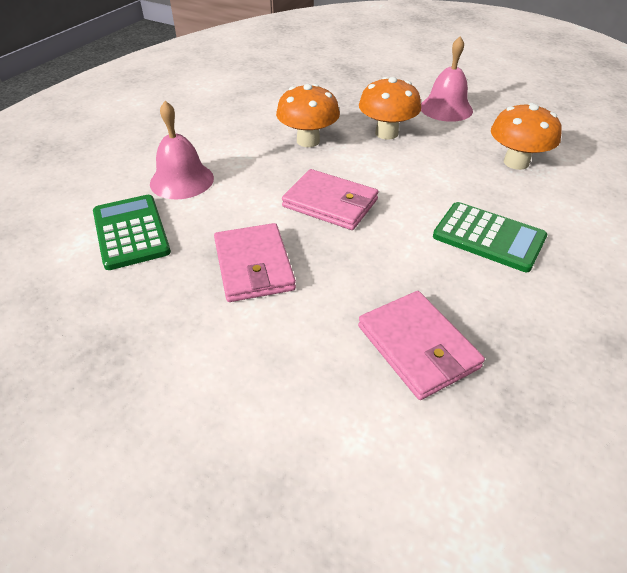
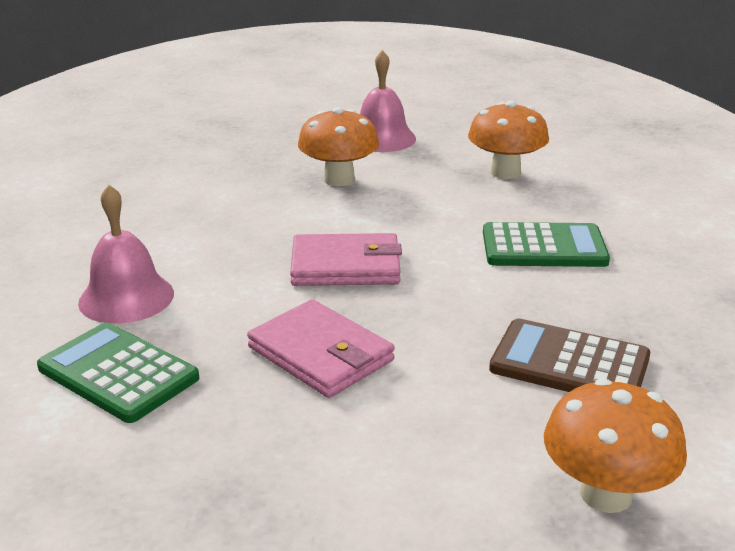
camera: 30 degrees left, 15 degrees down
orange mushroom [276,84,340,147] -> orange mushroom moved to [544,378,687,513]
pink wallet [358,291,485,400] -> brown calculator [489,318,650,392]

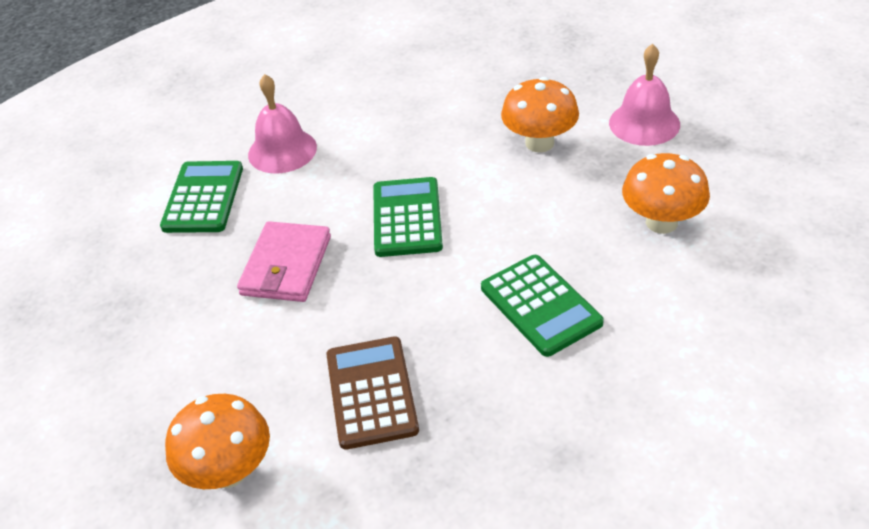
camera: 60 degrees right, 15 degrees up
pink wallet [290,233,402,286] -> green calculator [373,177,443,257]

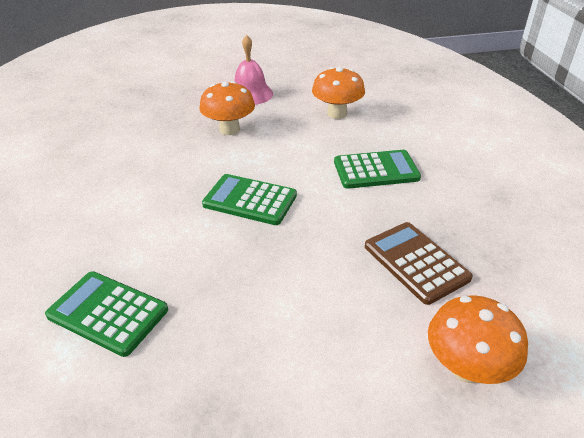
camera: 70 degrees left, 5 degrees down
pink wallet [237,221,331,302] -> none
pink bell [248,74,317,173] -> none
brown calculator [326,336,419,450] -> brown calculator turned 45 degrees clockwise [365,222,473,305]

